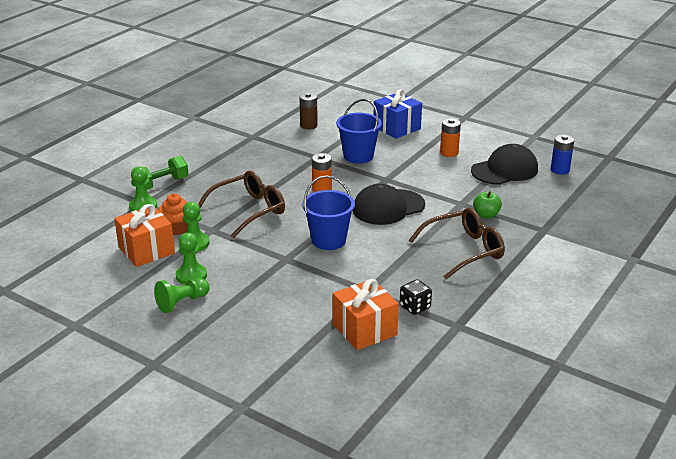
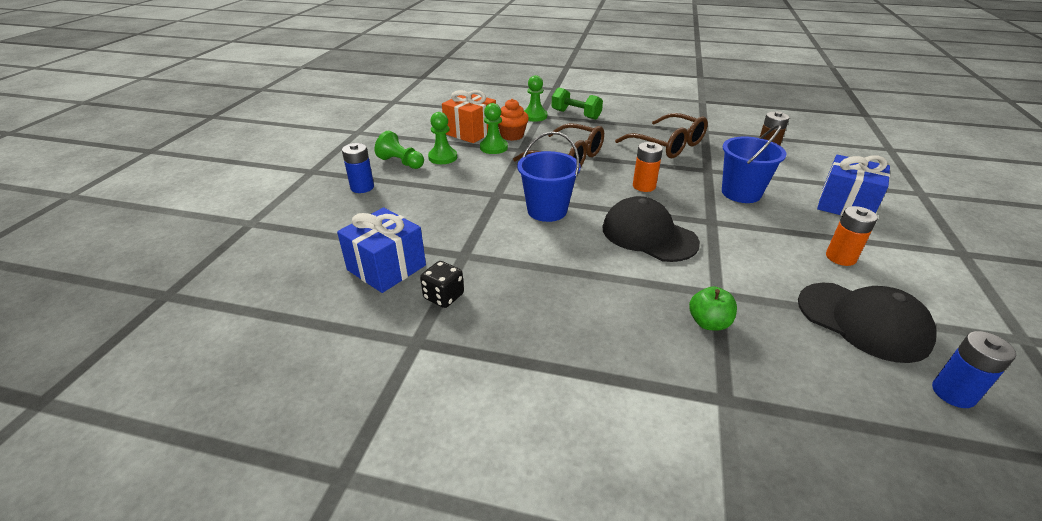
camera: 70 degrees right, 5 degrees up
orange gift [333,279,399,350] -> blue gift [337,207,426,293]
brown glasses [409,208,505,279] -> brown glasses moved to [615,113,708,158]
none -> blue battery [342,143,374,193]

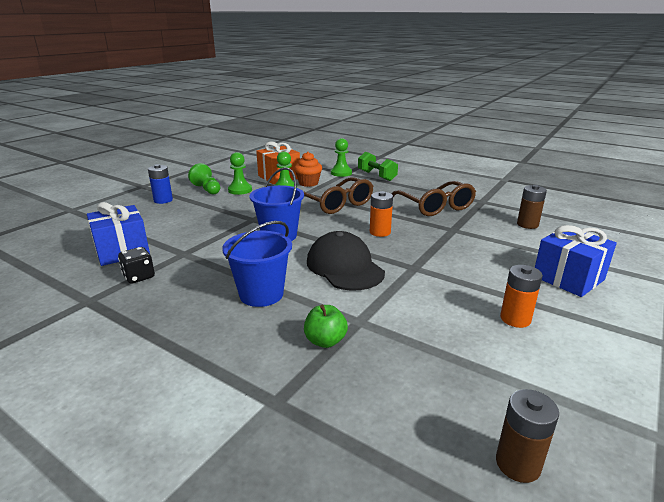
camera: 20 degrees right, 10 degrees down
blue bucket [722,124,787,203] -> blue bucket moved to [222,221,292,307]
black cap [798,283,936,363] -> none
blue battery [932,331,1016,408] -> brown battery [496,389,559,483]

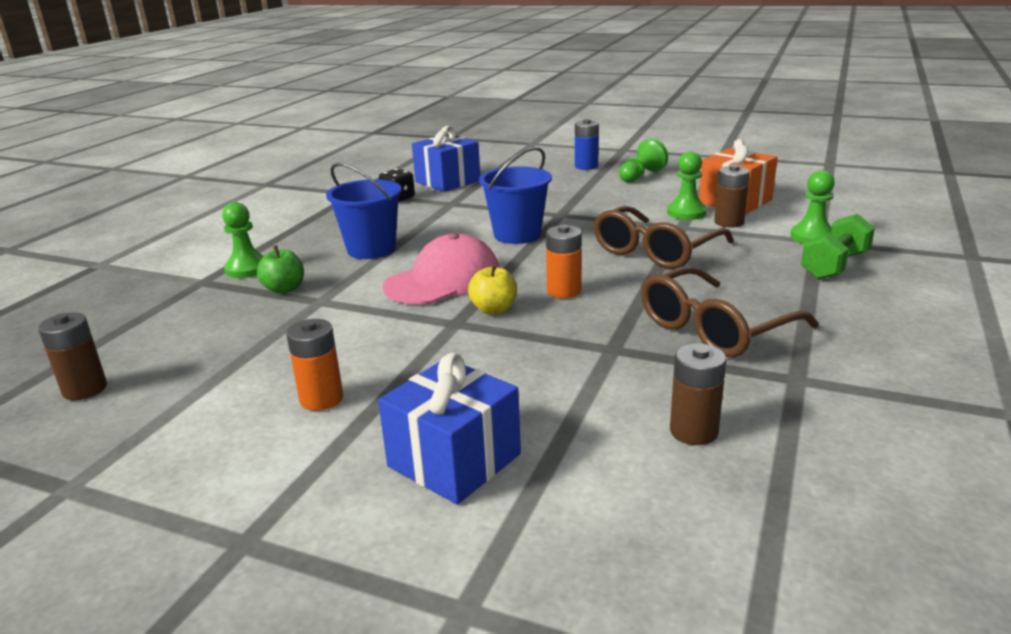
camera: 80 degrees right, 0 degrees up
green pawn [228,152,252,195] -> green pawn moved to [222,202,264,278]
orange cupcake [294,152,322,187] -> brown battery [714,165,750,227]
black cap [307,231,385,291] -> pink cap [383,233,500,305]
none -> yellow apple [468,264,517,315]

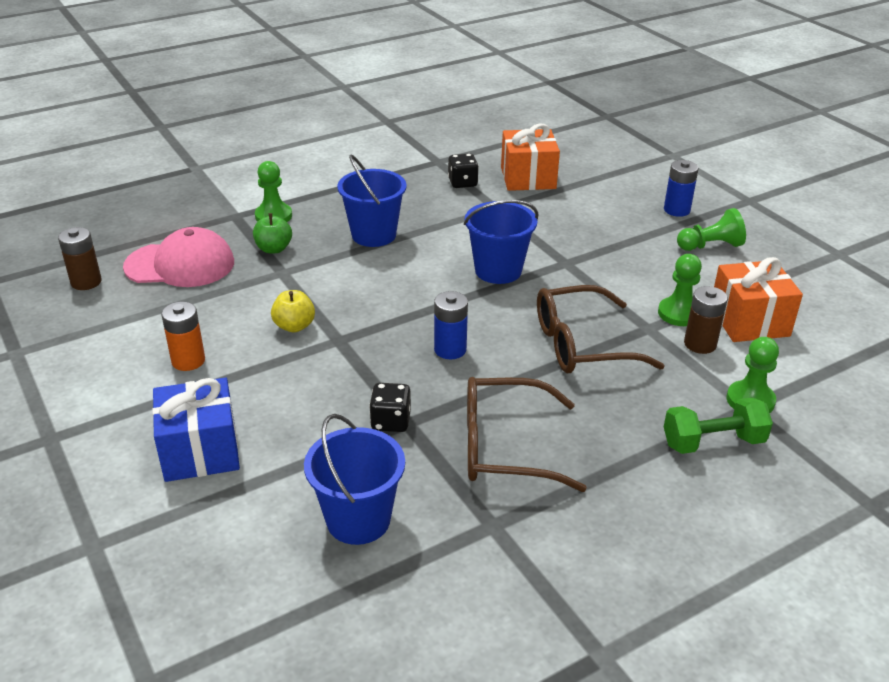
camera: 35 degrees right, 10 degrees up
pink cap [383,233,500,305] -> pink cap moved to [123,227,234,287]
blue gift [412,126,480,192] -> orange gift [501,123,560,191]
yellow apple [468,264,517,315] -> yellow apple moved to [271,290,315,332]
orange battery [546,225,582,299] -> blue battery [434,291,468,359]
brown battery [670,343,726,445] -> blue bucket [304,414,405,545]
none -> black dice [369,383,411,432]

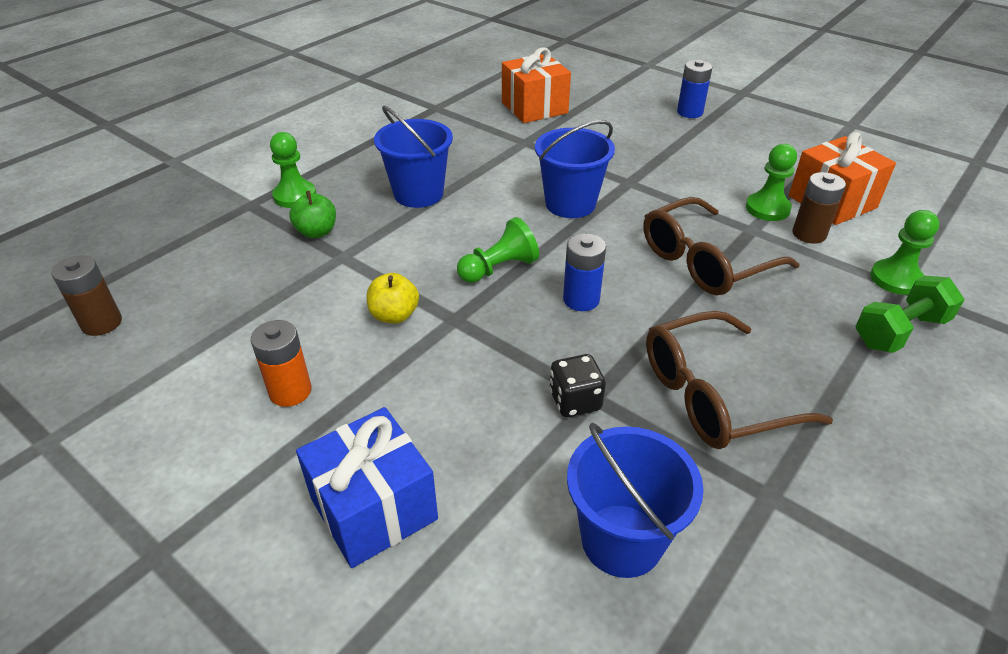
camera: 20 degrees left, 5 degrees up
pink cap [123,227,234,287] -> none
black dice [448,153,479,188] -> none
green pawn [677,208,746,251] -> green pawn moved to [457,217,539,283]

